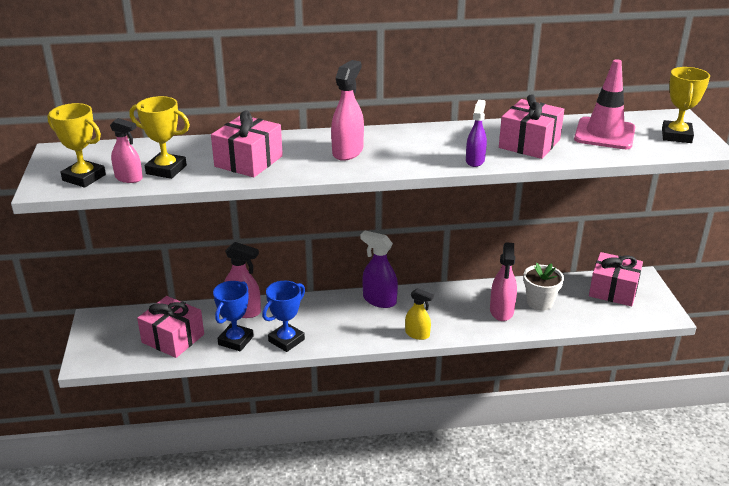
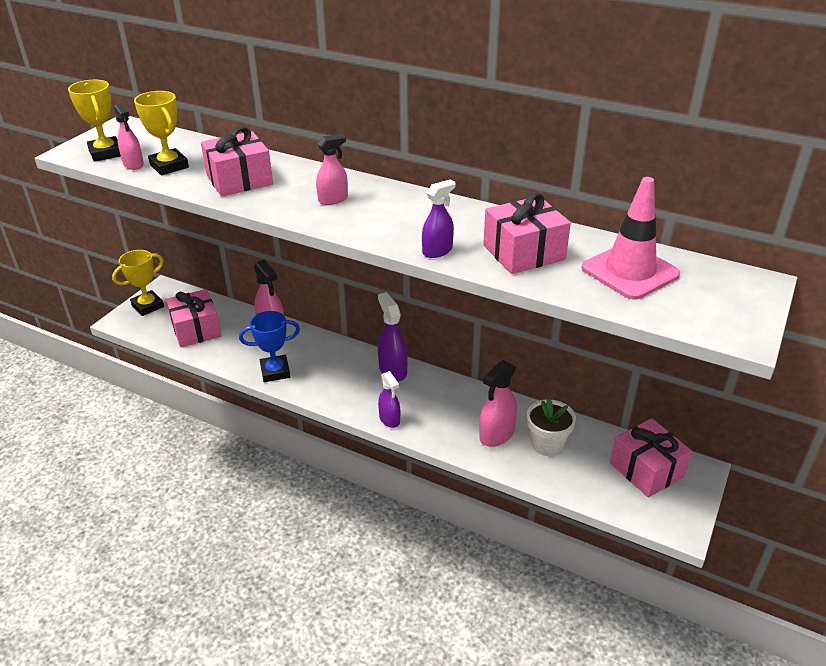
camera: 35 degrees right, 5 degrees up
blue trophy [213,281,254,351] -> none
pink spray bottle [331,60,364,161] -> pink spray bottle [316,134,348,205], size x0.66
yellow spray bottle [405,288,434,340] -> purple spray bottle [378,371,400,428]
yellow trophy [662,67,710,143] -> yellow trophy moved to [112,250,164,316]

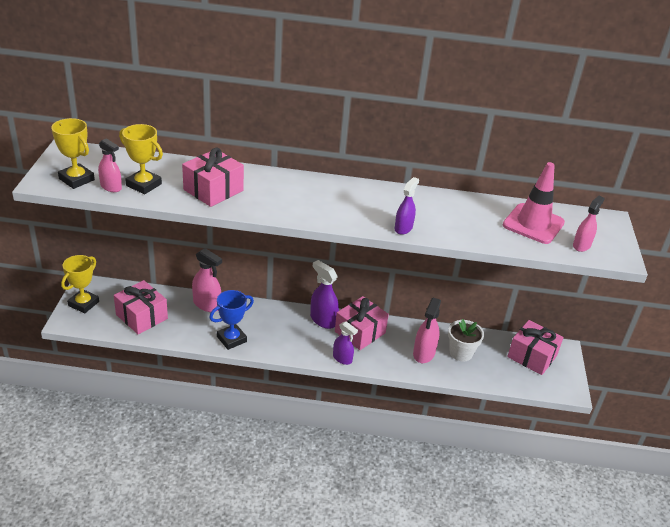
camera: 25 degrees left, 0 degrees up
pink spray bottle [316,134,348,205] -> pink spray bottle moved to [573,196,604,252]
pink gift [483,193,571,274] -> pink gift moved to [335,296,389,350]

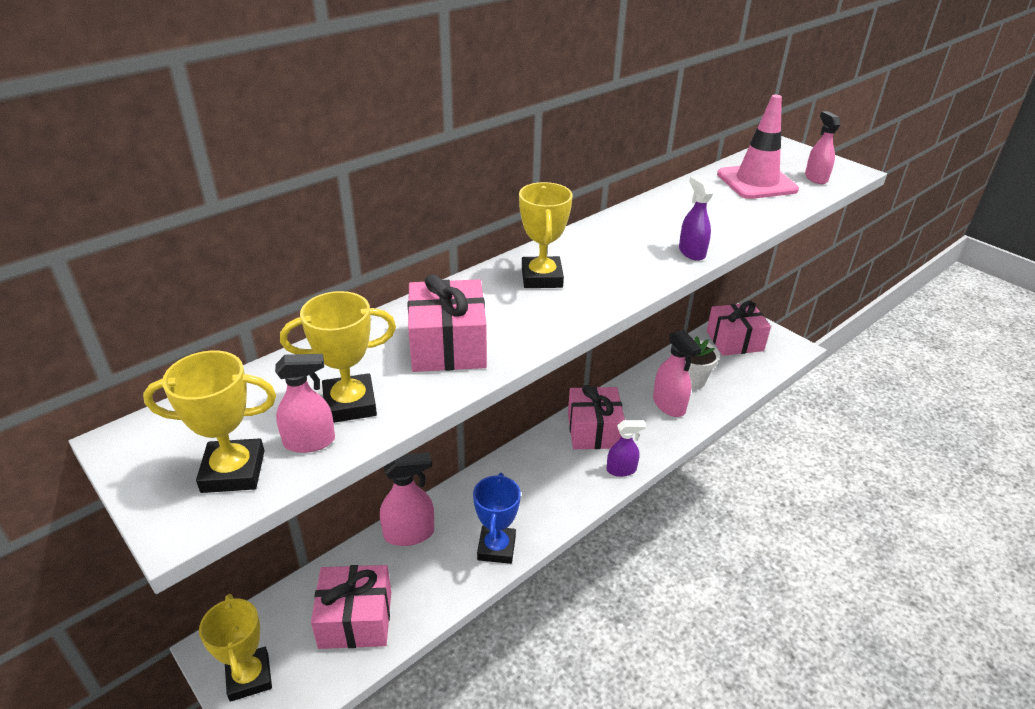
camera: 45 degrees left, 0 degrees up
purple spray bottle [310,260,339,329] -> none
none -> yellow trophy [519,182,573,288]

